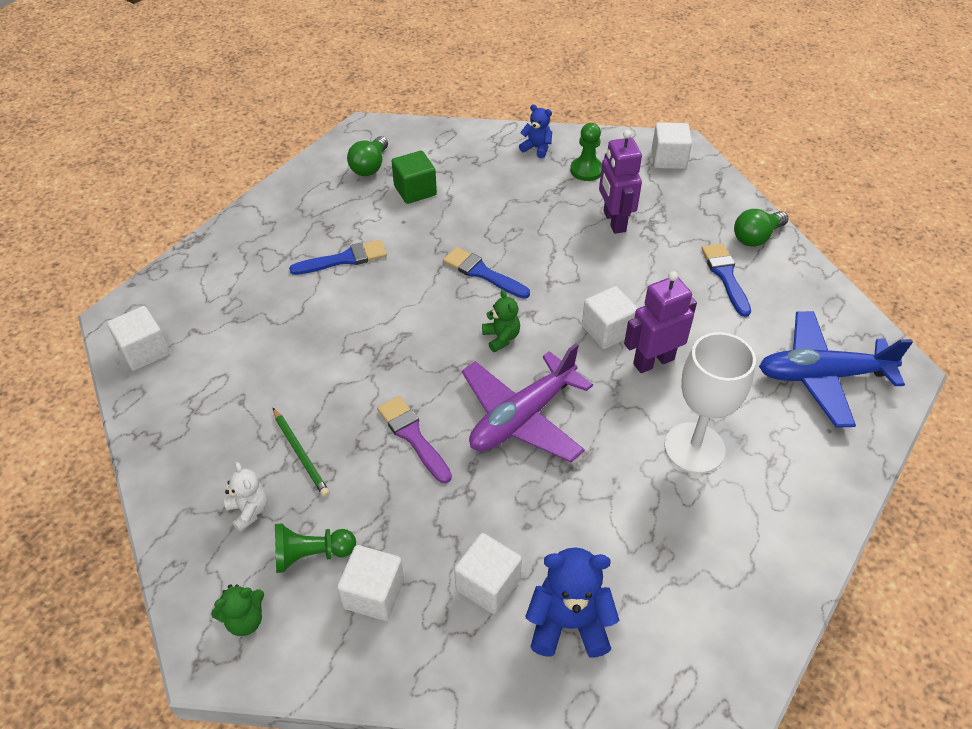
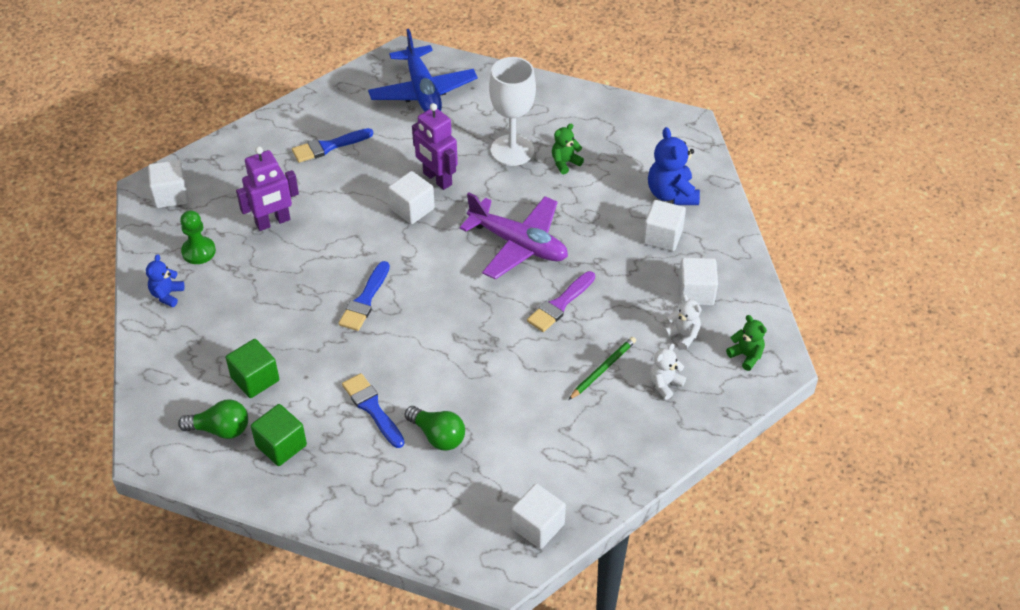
camera: 105 degrees left, 0 degrees up
green pawn [275,523,356,573] -> white teddy bear [663,295,702,350]
green teddy bear [482,290,520,352] -> green teddy bear moved to [552,123,584,175]
green light bulb [734,209,788,247] -> green light bulb moved to [405,406,465,451]
none -> green cube [251,404,307,466]

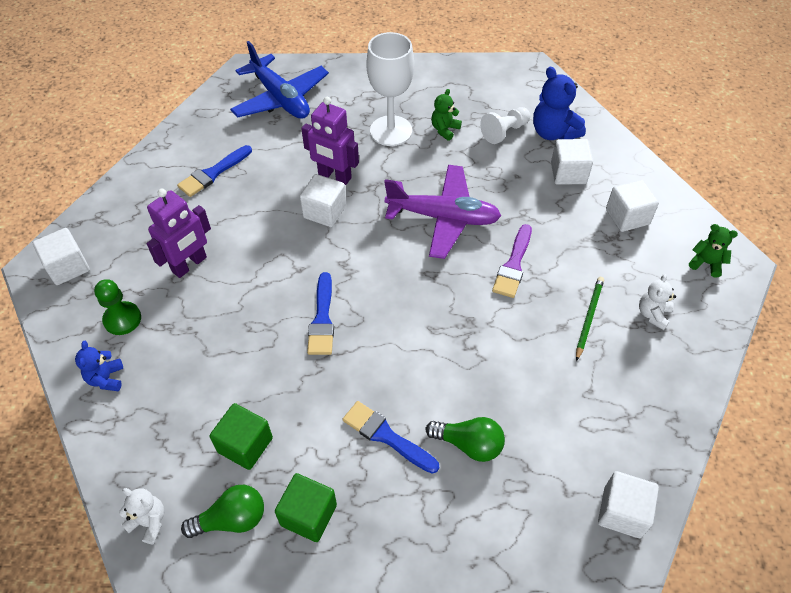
camera: 20 degrees left, 5 degrees up
white teddy bear [663,295,702,350] -> white teddy bear moved to [119,488,164,544]
none -> white pawn [480,107,530,144]

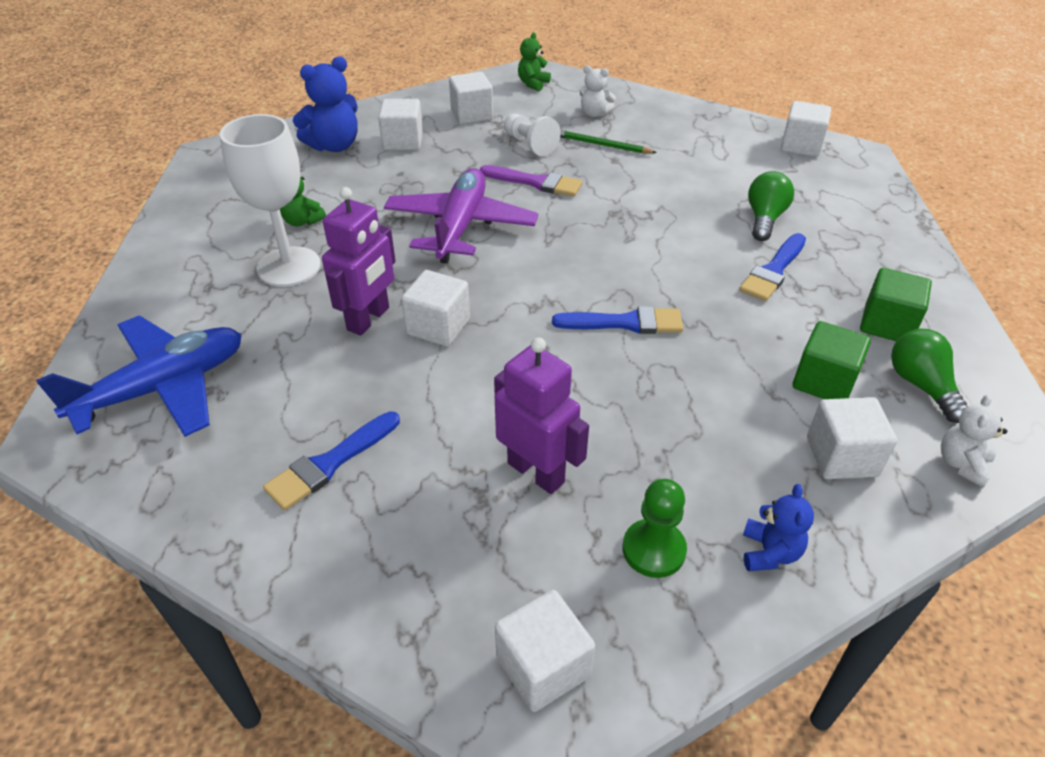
camera: 90 degrees left, 10 degrees down
blue teddy bear [75,341,123,391] -> blue teddy bear turned 75 degrees counterclockwise [743,484,814,571]
blue brush [177,145,252,197] -> blue brush turned 90 degrees clockwise [263,411,400,510]
white pawn [480,107,530,144] -> white pawn moved to [504,114,561,156]
none -> white cube [807,397,897,479]

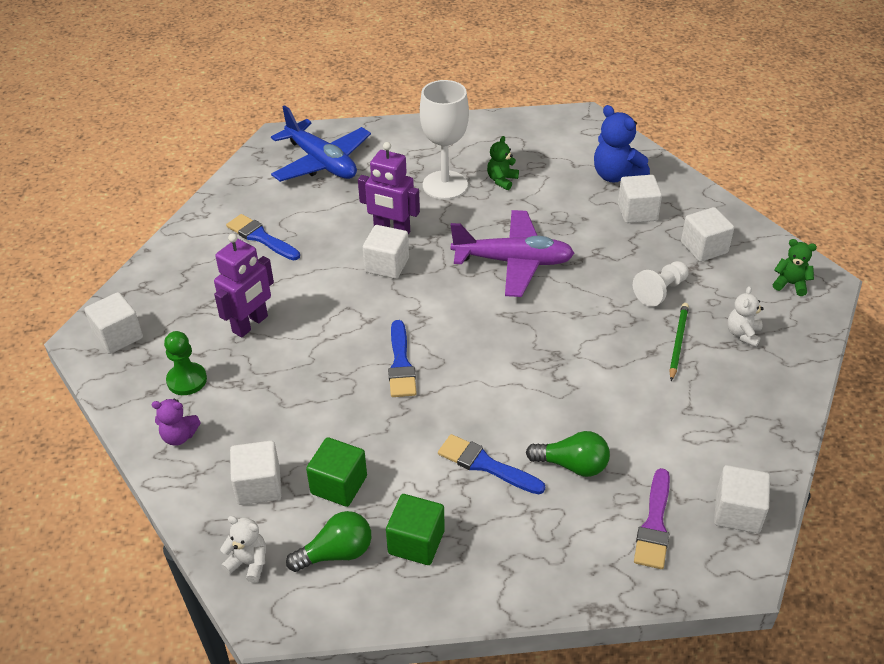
camera: 85 degrees right, 0 degrees up
purple brush [480,165,582,197] -> purple brush moved to [634,468,670,569]
blue teddy bear [743,484,814,571] -> purple teddy bear [152,399,201,446]

